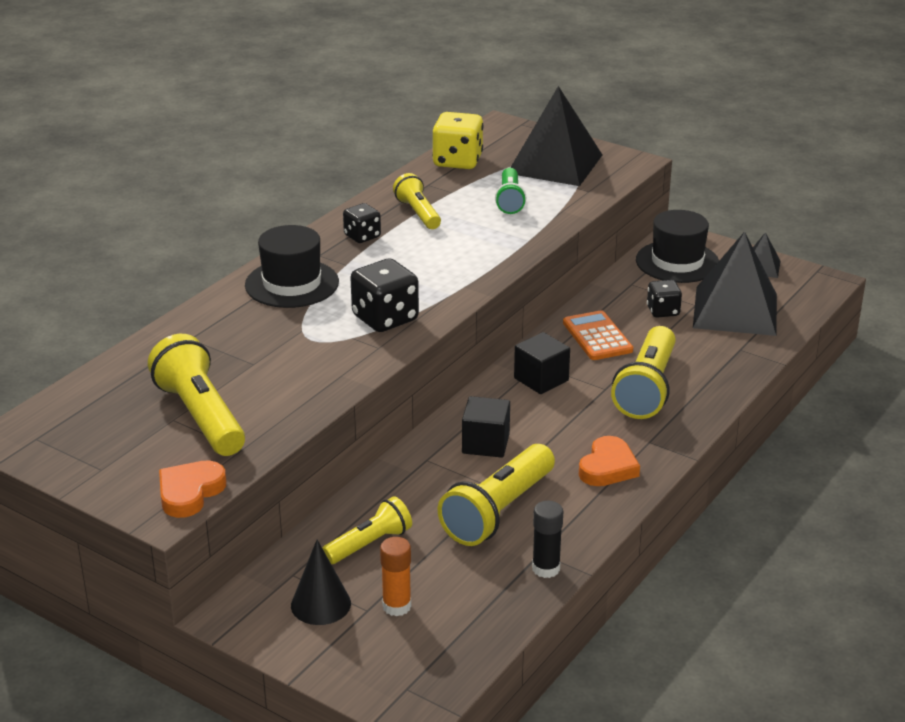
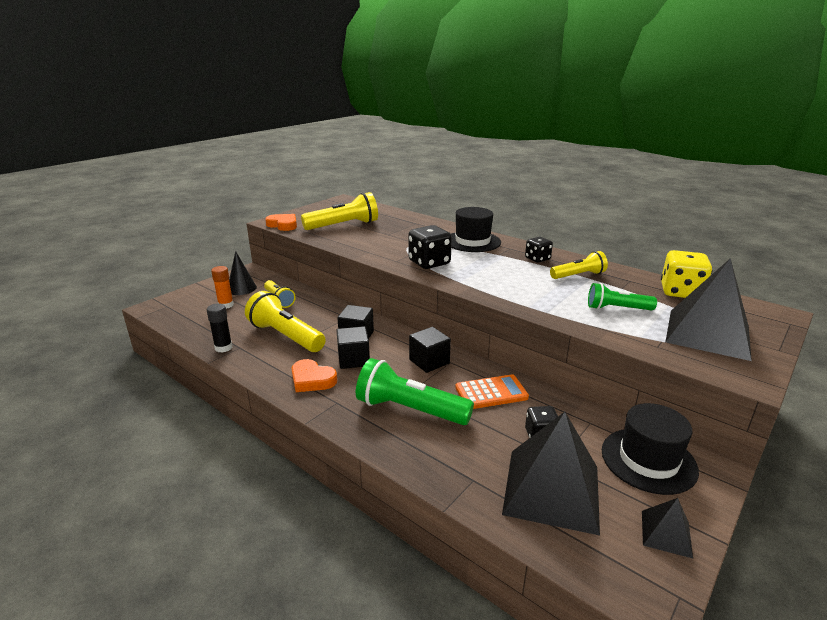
camera: 95 degrees right, 5 degrees down
yellow flashlight [611,326,675,419] -> green flashlight [356,358,474,425]
none -> black cube [336,326,370,369]

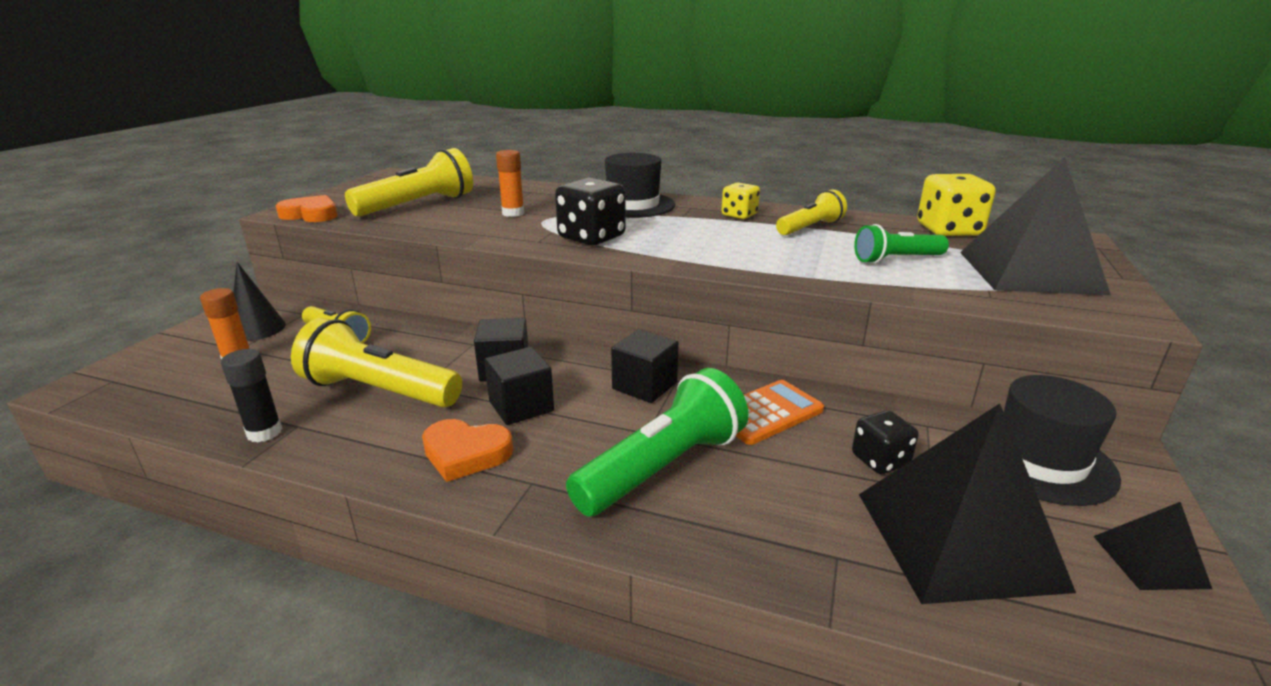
camera: 20 degrees left, 0 degrees up
green flashlight [356,358,474,425] -> green flashlight turned 135 degrees clockwise [566,368,749,516]
black dice [525,237,553,263] -> yellow dice [721,182,760,219]
none -> orange glue stick [496,150,524,217]

